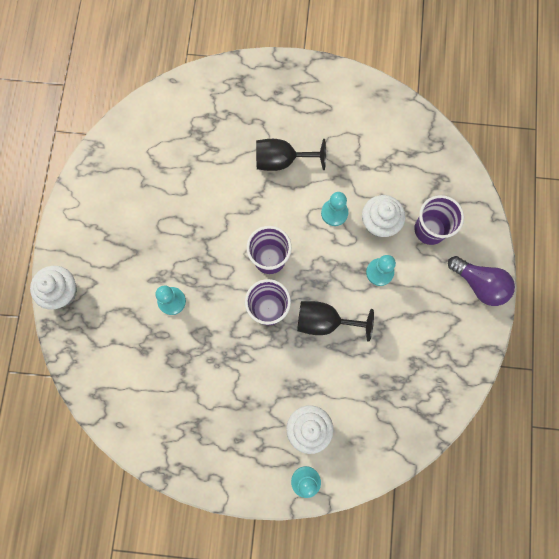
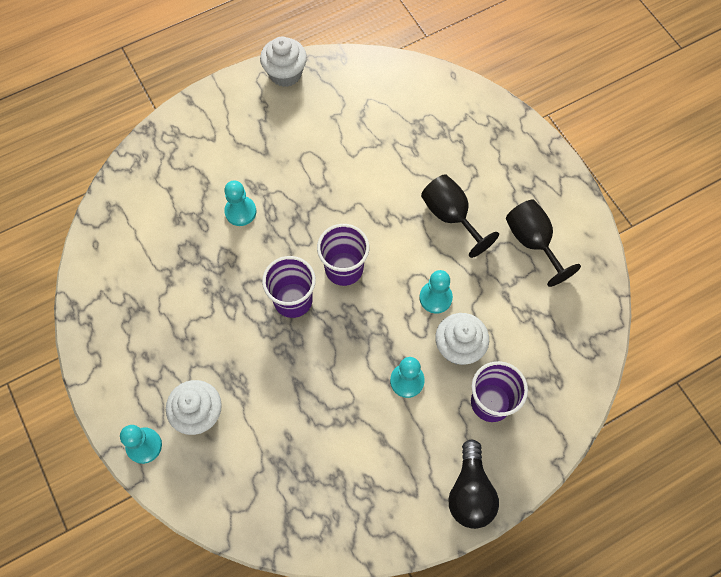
camera: 55 degrees right, 10 degrees down
white cupcake [30,266,77,310] -> white cupcake moved to [260,37,307,87]
black goblet [297,301,374,342] -> black goblet moved to [506,199,581,287]
purple light bulb [448,256,515,306] -> black light bulb [448,440,499,529]

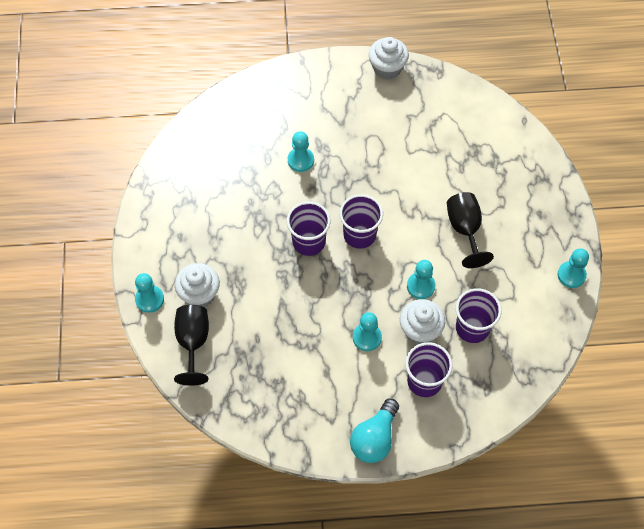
camera: 25 degrees right, 5 degrees down
black light bulb [448,440,499,529] -> turquoise light bulb [350,399,399,463]
black goblet [506,199,581,287] -> black goblet moved to [174,305,209,386]
none -> purple cup [456,288,502,343]
none -> turquoise pawn [557,248,589,288]

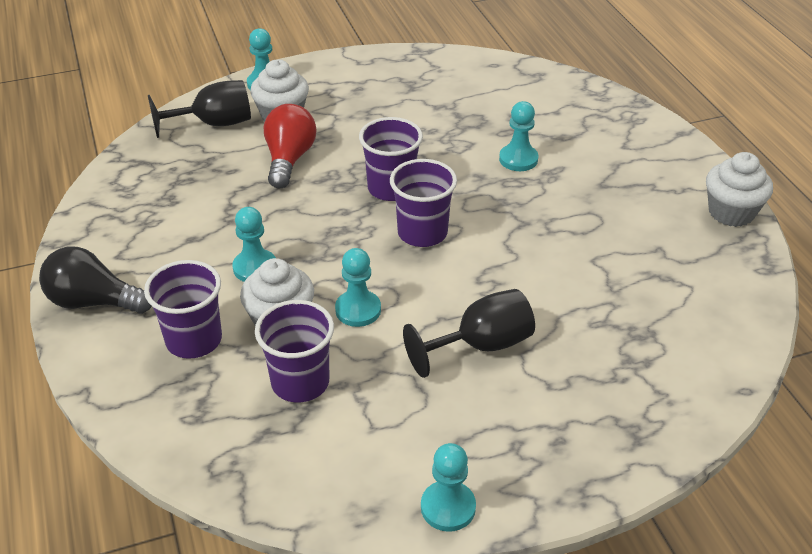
camera: 75 degrees right, 20 degrees down
turquoise light bulb [350,399,399,463] -> black light bulb [39,247,152,314]
none -> red light bulb [263,104,316,188]

